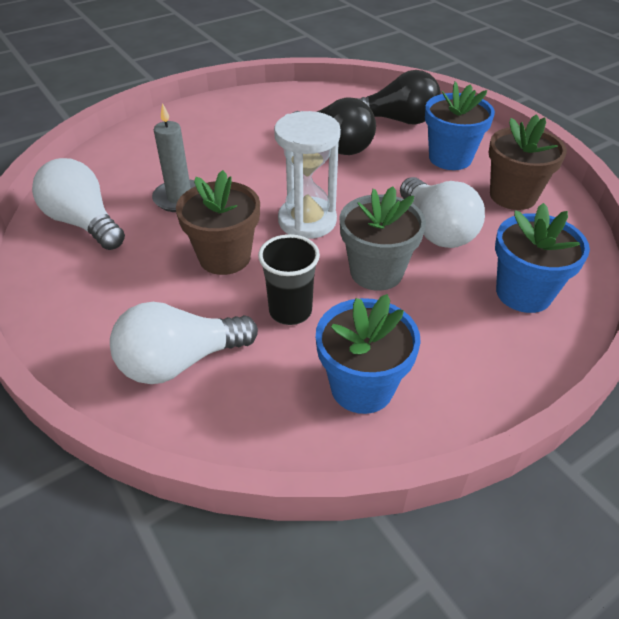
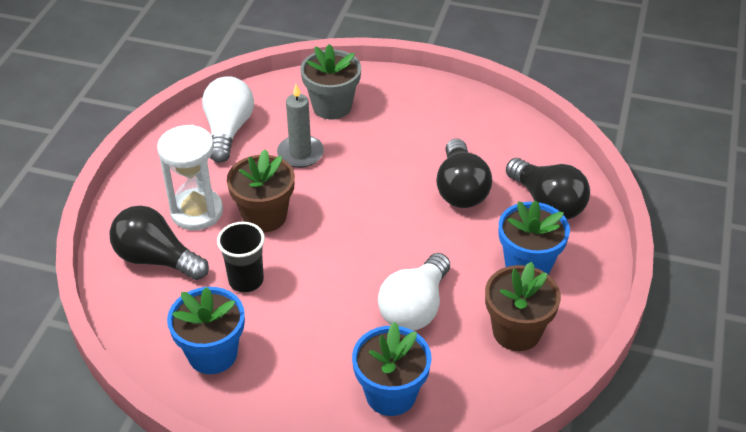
camera: 50 degrees right, 0 degrees up
white light bulb [110,302,258,384] -> black light bulb [109,206,209,280]
white hourglass [274,111,341,239] -> white hourglass moved to [157,125,223,230]
grey flower pot [339,186,426,291] -> grey flower pot moved to [301,44,361,119]

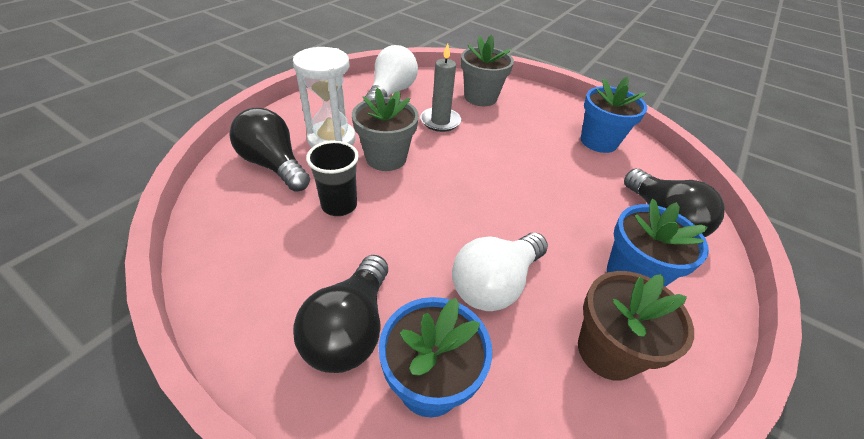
camera: 15 degrees right, 0 degrees up
blue flower pot [167,287,245,374] -> blue flower pot moved to [581,77,647,153]
brown flower pot [227,149,295,232] -> grey flower pot [352,88,419,171]
black light bulb [436,139,492,208] -> black light bulb moved to [293,255,388,373]

